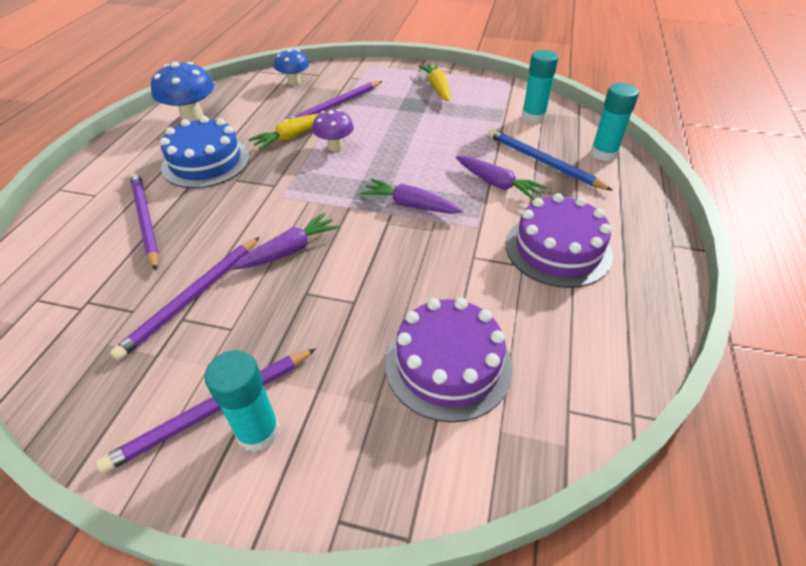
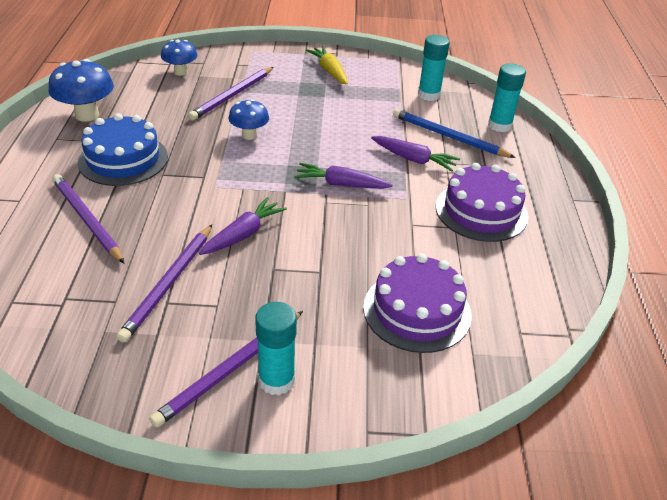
camera: 15 degrees left, 5 degrees down
yellow carrot [248,113,320,150] -> none
purple mushroom [312,109,354,151] -> blue mushroom [228,99,269,140]

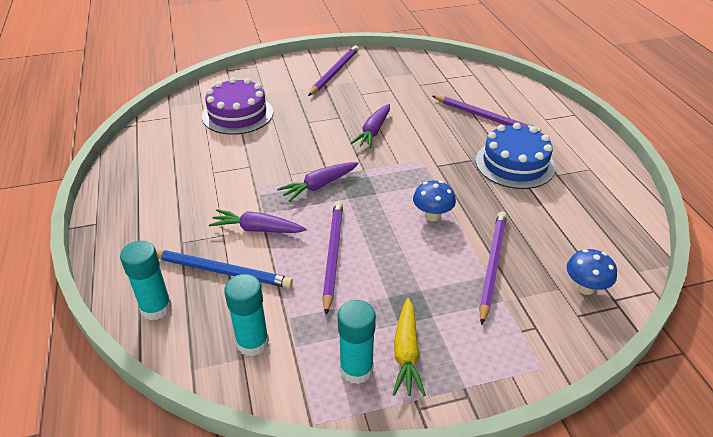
camera: 165 degrees right, 0 degrees up
blue mushroom [49,59,114,121] -> none
purple pencil [117,225,212,343] -> purple pencil moved to [322,201,343,315]
turquoise glue stick [255,302,297,395] -> turquoise glue stick moved to [338,300,376,384]
purple carrot [294,163,393,189] -> purple carrot turned 150 degrees clockwise [277,162,359,202]
yellow carrot [306,46,348,85] -> yellow carrot turned 45 degrees clockwise [393,298,426,396]
purple cake [436,163,528,242] -> none

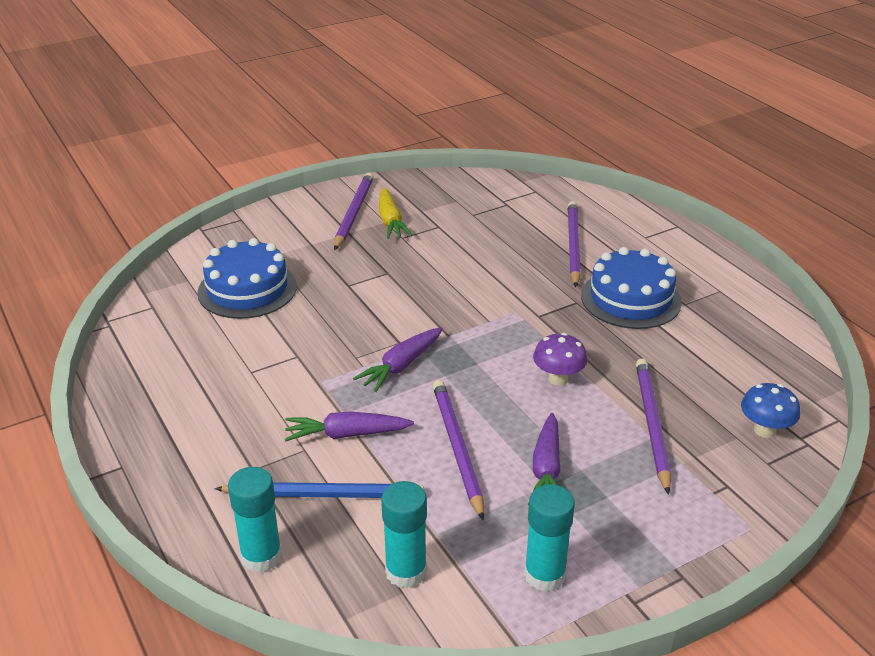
camera: 15 degrees left, 5 degrees down
purple cake [202,77,273,135] -> blue cake [197,238,297,319]
purple carrot [350,104,390,149] -> purple carrot moved to [528,413,561,506]
yellow carrot [393,298,426,396] -> yellow carrot moved to [379,187,413,239]
blue mushroom [413,180,456,221] -> purple mushroom [533,333,587,386]
purple pencil [432,96,541,132] -> purple pencil turned 105 degrees counterclockwise [568,201,581,287]

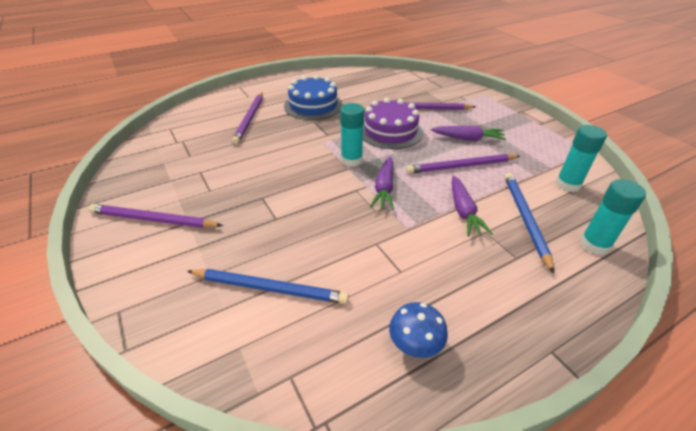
camera: 90 degrees left, 5 degrees up
blue cake [197,238,297,319] -> blue pencil [187,269,349,304]
purple carrot [353,327,443,392] -> purple carrot turned 60 degrees clockwise [370,157,394,210]
yellow carrot [379,187,413,239] -> none
turquoise glue stick [524,484,575,592] -> turquoise glue stick moved to [340,103,365,167]
purple mushroom [533,333,587,386] -> purple cake [363,98,423,149]
purple pencil [568,201,581,287] -> purple pencil turned 90 degrees counterclockwise [232,92,263,145]
blue mushroom [741,383,800,438] -> blue mushroom moved to [389,302,448,358]

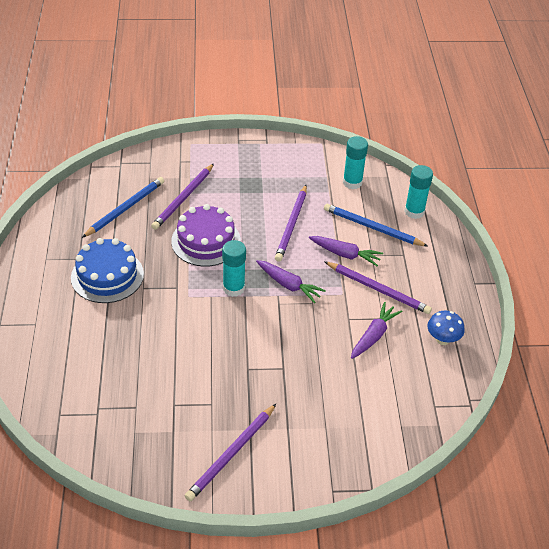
camera: 65 degrees left, 5 degrees up
blue pencil [187,269,349,304] -> blue pencil moved to [82,177,164,238]
purple pencil [232,92,263,145] -> purple pencil moved to [324,261,432,314]
purple carrot [431,126,506,141] -> purple carrot moved to [351,302,402,359]

